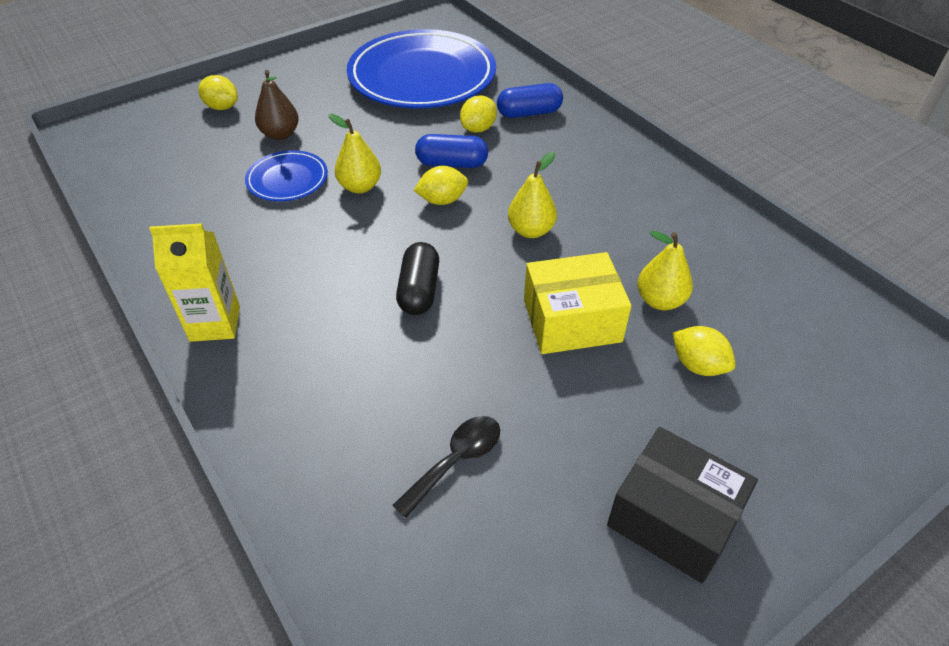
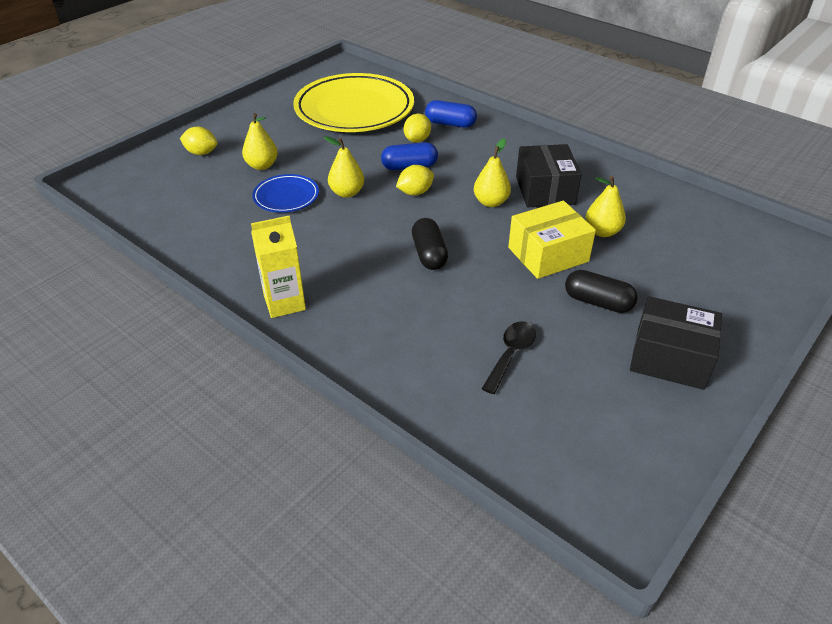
camera: 15 degrees left, 5 degrees down
brown pear [255,70,299,140] -> yellow pear [242,113,278,170]
blue plate [347,29,496,109] -> yellow plate [293,73,414,132]
blue capsule [497,83,563,118] -> blue capsule turned 45 degrees clockwise [425,100,477,128]
yellow lemon [673,326,736,376] -> none
none -> black box [516,144,582,207]
none -> black capsule [565,270,638,313]

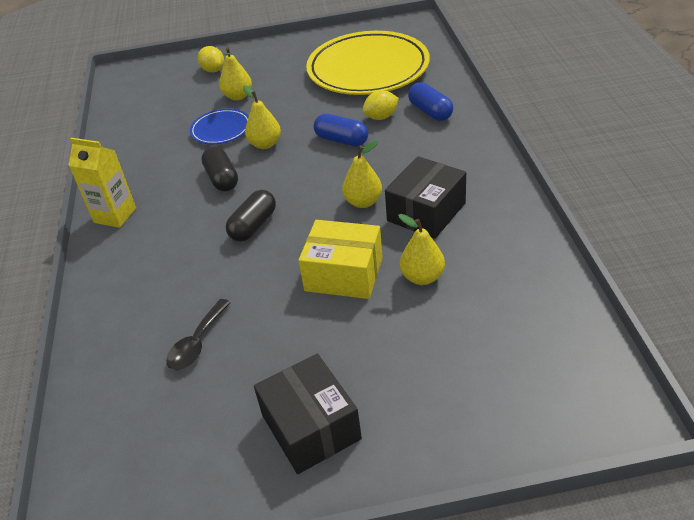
camera: 45 degrees right, 0 degrees up
yellow lemon [396,165,434,196] -> none
black spoon [481,321,536,394] -> black spoon turned 135 degrees clockwise [166,299,231,370]
black capsule [565,270,638,313] -> black capsule moved to [201,146,238,192]

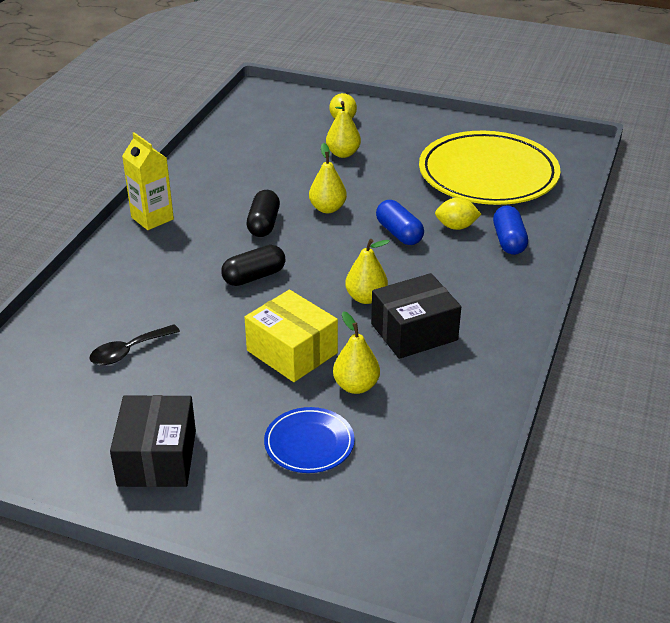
camera: 25 degrees right, 5 degrees down
blue plate [190,109,249,144] -> blue plate moved to [264,407,355,473]

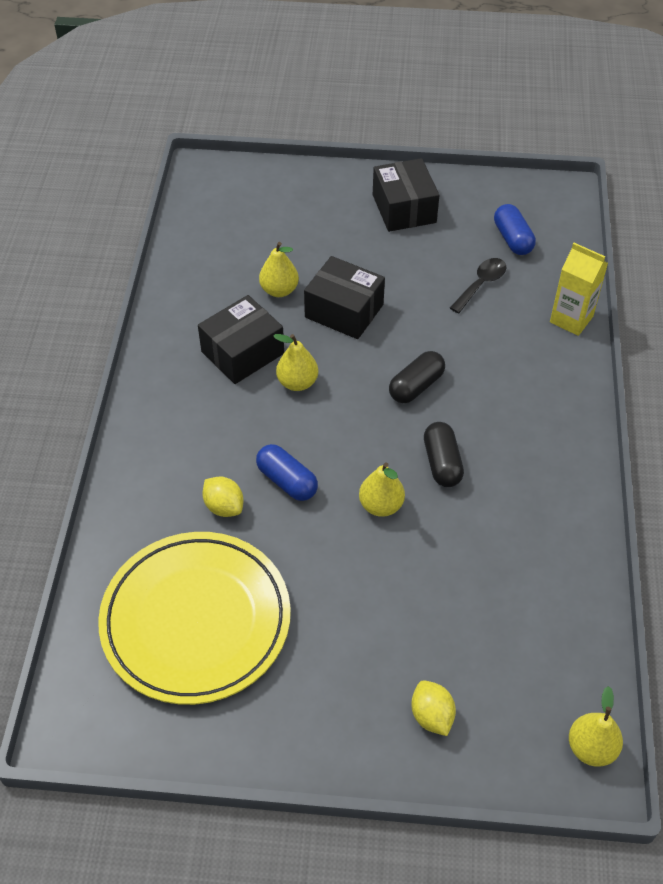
camera: 165 degrees right, 15 degrees up
yellow carton [122,132,174,230] -> yellow carton moved to [550,243,608,336]
yellow box [245,290,338,382] -> black box [304,256,385,339]
blue plate [264,407,355,473] -> none
yellow pear [326,101,361,158] -> yellow pear moved to [569,686,623,767]
yellow lemon [435,198,481,230] -> yellow lemon turned 60 degrees clockwise [202,477,244,517]
blue capsule [493,205,528,255] -> blue capsule moved to [494,204,536,255]

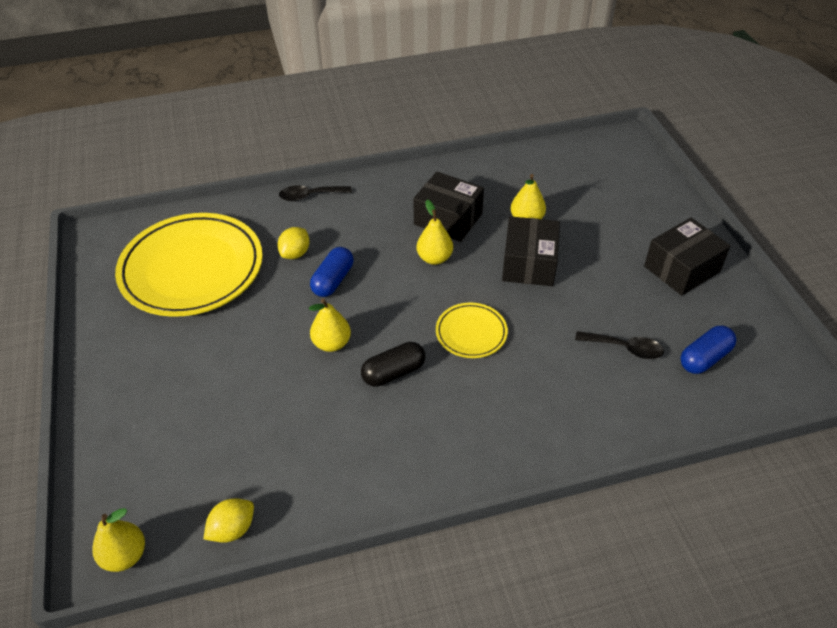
camera: 70 degrees right, 5 degrees down
black capsule [389,351,445,403] -> yellow plate [436,303,508,358]
yellow lemon [411,680,456,736] -> yellow lemon moved to [203,498,254,543]
yellow carton [550,243,608,336] -> none
none -> black spoon [279,185,352,201]

